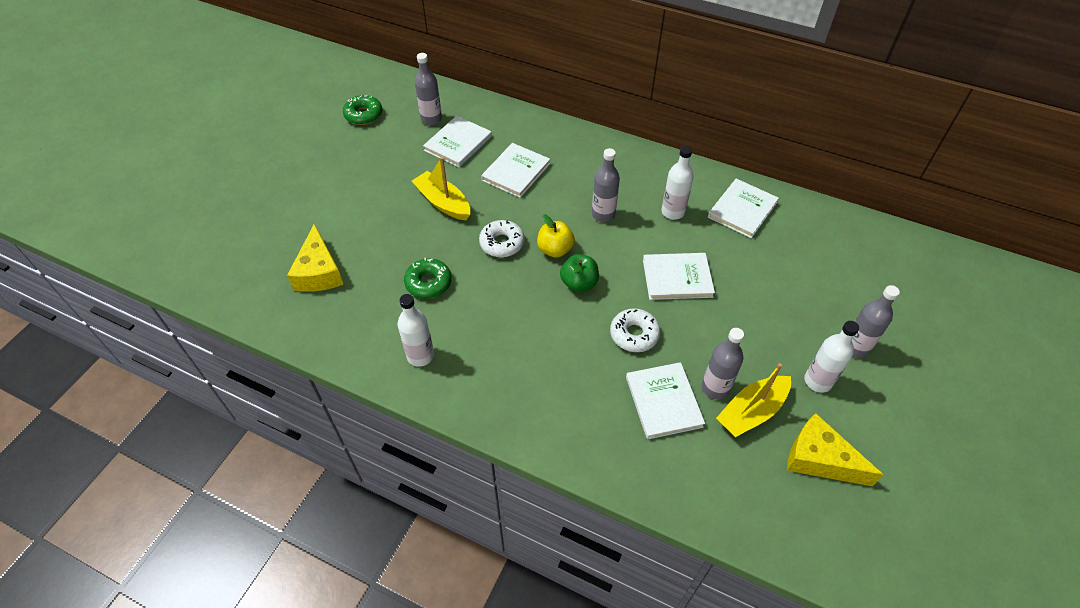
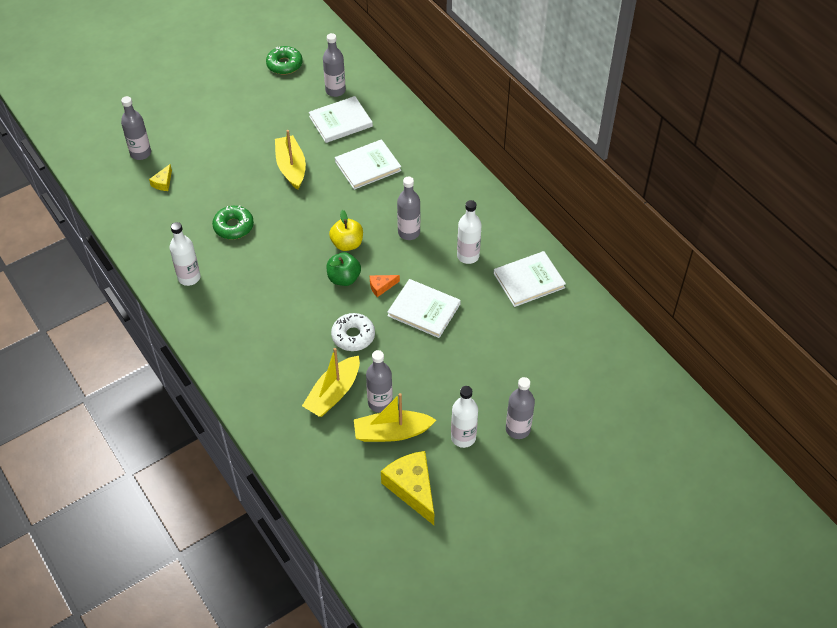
camera: 30 degrees right, 0 degrees up
yellow cheese [287,224,343,292] -> yellow cheese [149,164,172,191], size x0.48
white donut [479,220,524,257] -> none
white book [626,362,705,439] -> yellow boat [302,348,360,417]
none -> grey bottle [121,96,151,160]
none -> orange cheese [370,275,400,297]

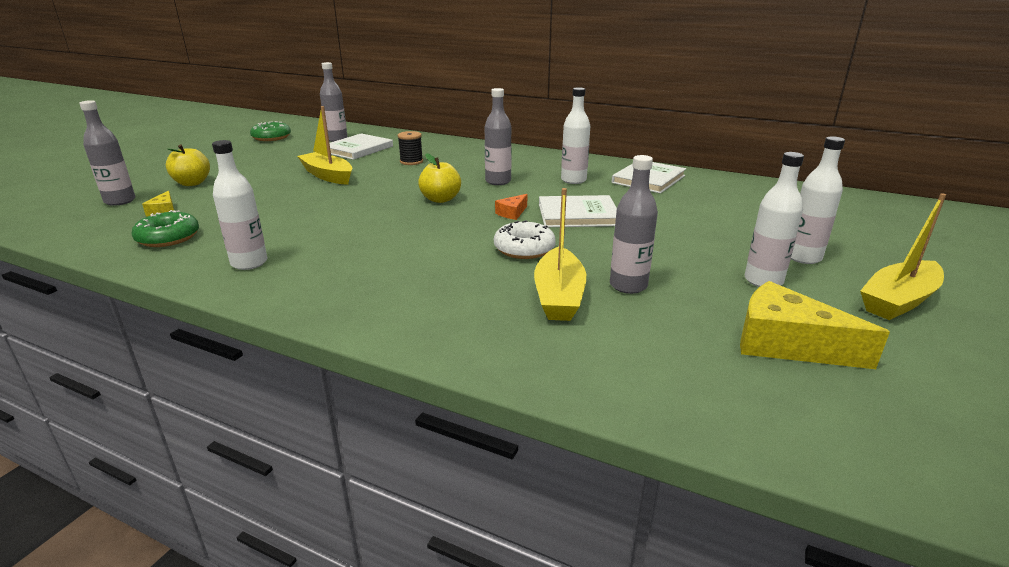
camera: 30 degrees left, 25 degrees down
green donut [212,205,254,239] -> green donut moved to [132,210,199,247]
green apple [326,252,361,286] -> none
white book [335,139,401,190] -> black spool [398,131,423,165]
yellow boat [354,393,436,442] -> yellow boat moved to [860,193,946,320]
grey bottle [506,377,535,439] -> white bottle [791,136,845,264]
none -> yellow apple [166,145,210,186]

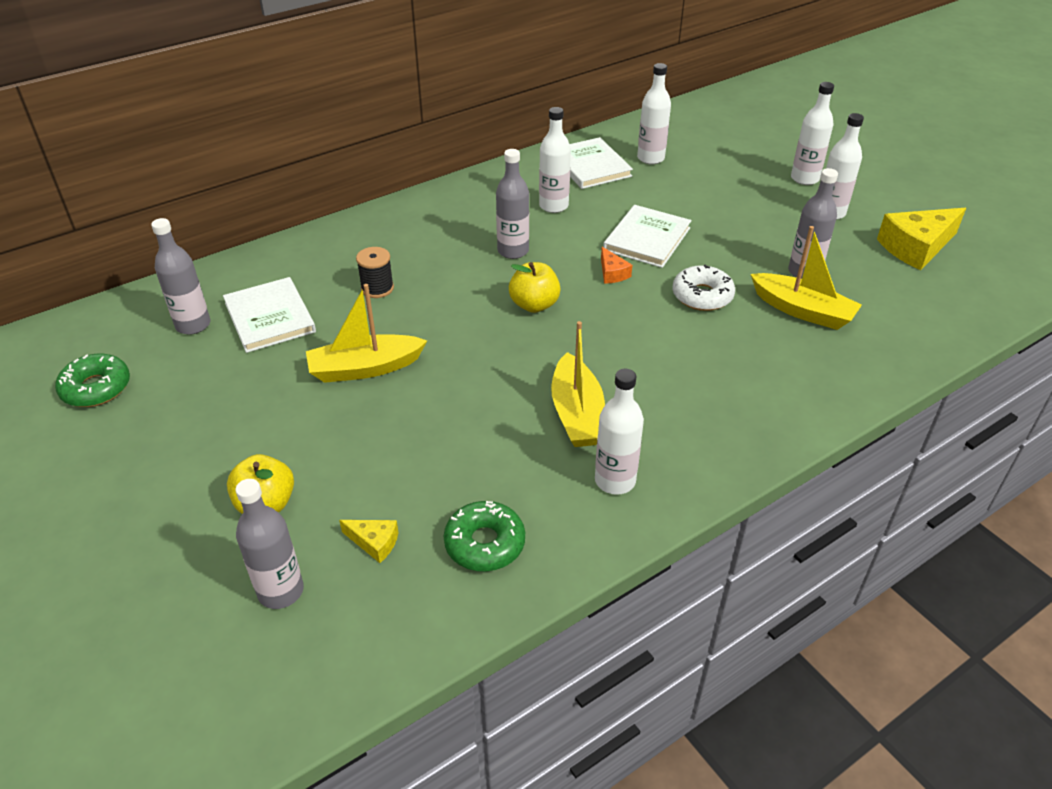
camera: 60 degrees left, 15 degrees up
yellow boat [860,193,946,320] -> yellow boat moved to [551,321,605,447]
none -> white bottle [637,63,671,164]

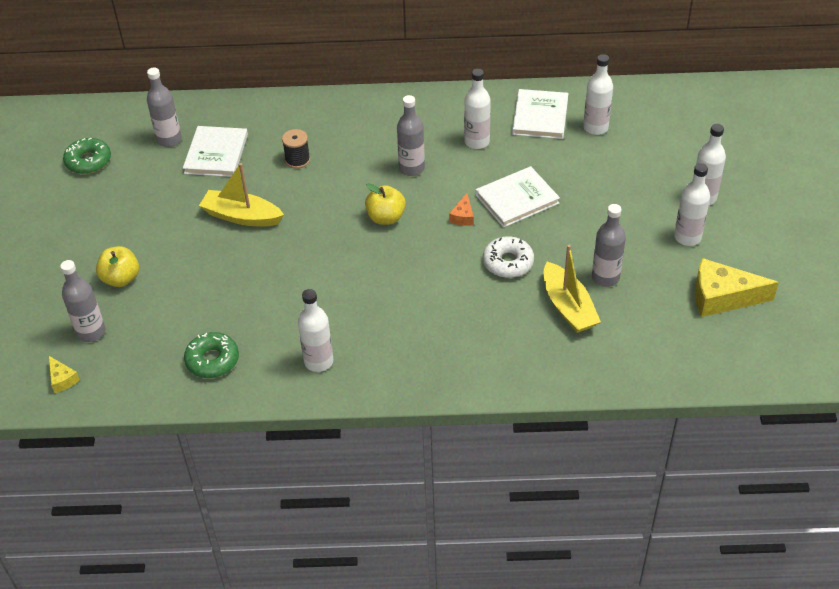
camera: 35 degrees right, 5 degrees up
yellow cheese [339,520,399,563] -> yellow cheese moved to [49,356,80,393]
yellow boat [551,321,605,447] -> none

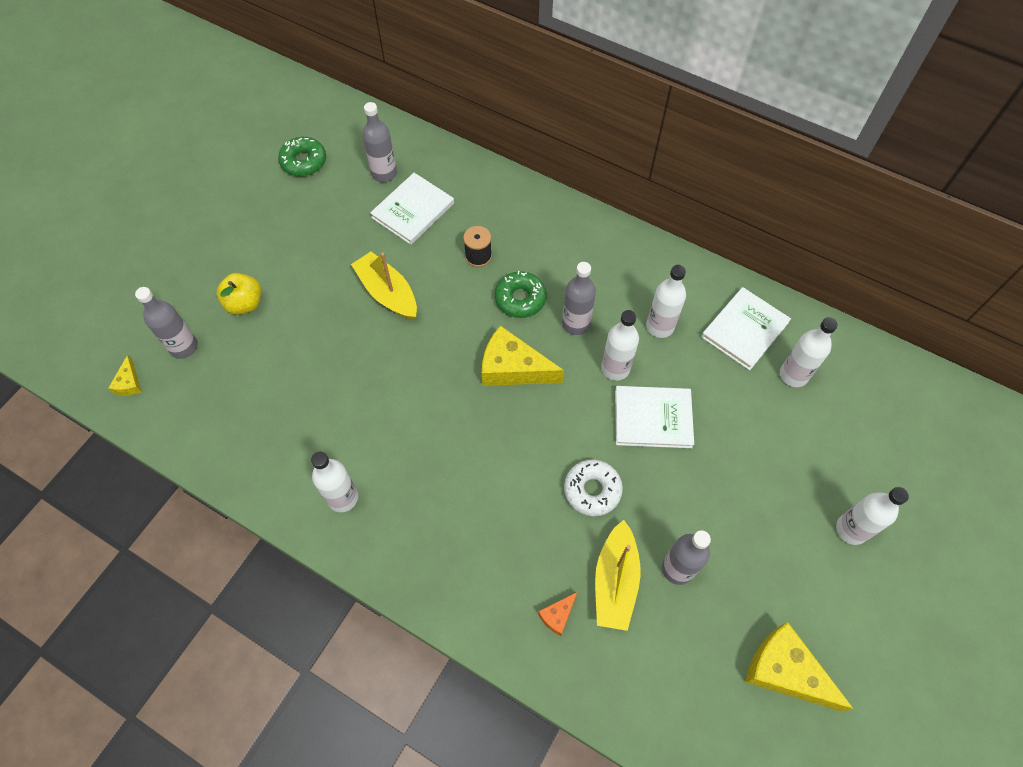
camera: 30 degrees right, 15 degrees up
green donut [184,332,239,378] -> green donut moved to [495,271,546,318]
yellow apple [365,183,406,225] -> yellow cheese [482,325,564,386]
orange cheese [449,193,474,226] -> orange cheese moved to [538,592,577,636]
white bottle [674,163,710,246] -> white bottle moved to [601,310,639,381]

